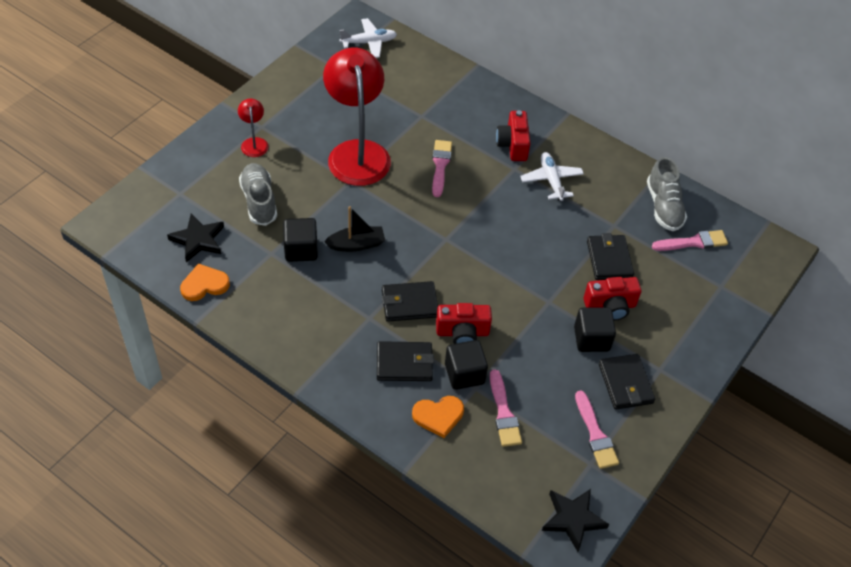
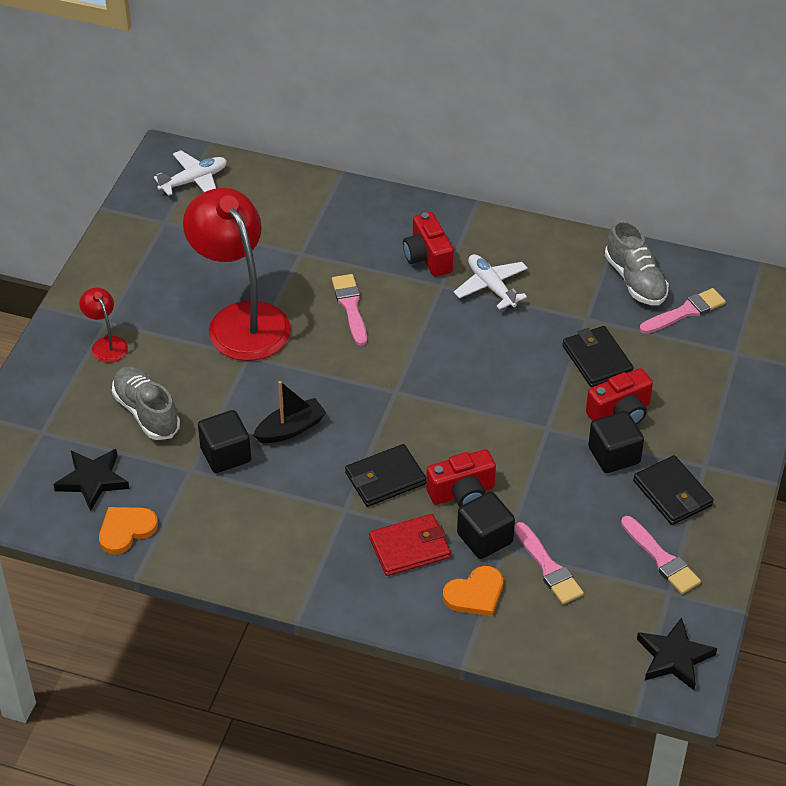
camera: 15 degrees left, 5 degrees down
black wallet [377,341,434,381] -> red wallet [369,514,451,576]

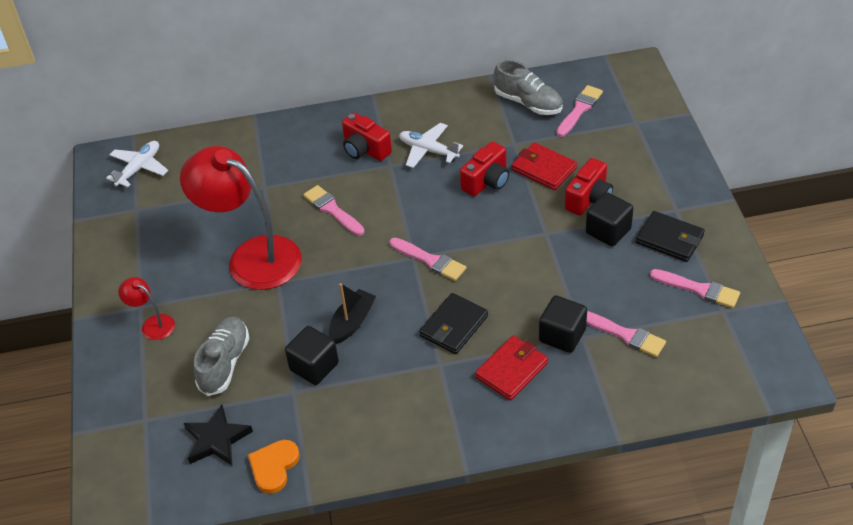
camera: 25 degrees left, 0 degrees up
grey shoe [112,366,180,440] -> grey shoe turned 75 degrees clockwise [194,317,250,396]
red camera [426,449,496,507] -> red camera moved to [460,141,509,196]
orange heart [443,566,503,616] -> none
black wallet [562,326,634,387] -> red wallet [512,142,577,190]
black star [637,617,717,690] -> none
none -> pink brush [389,238,466,281]

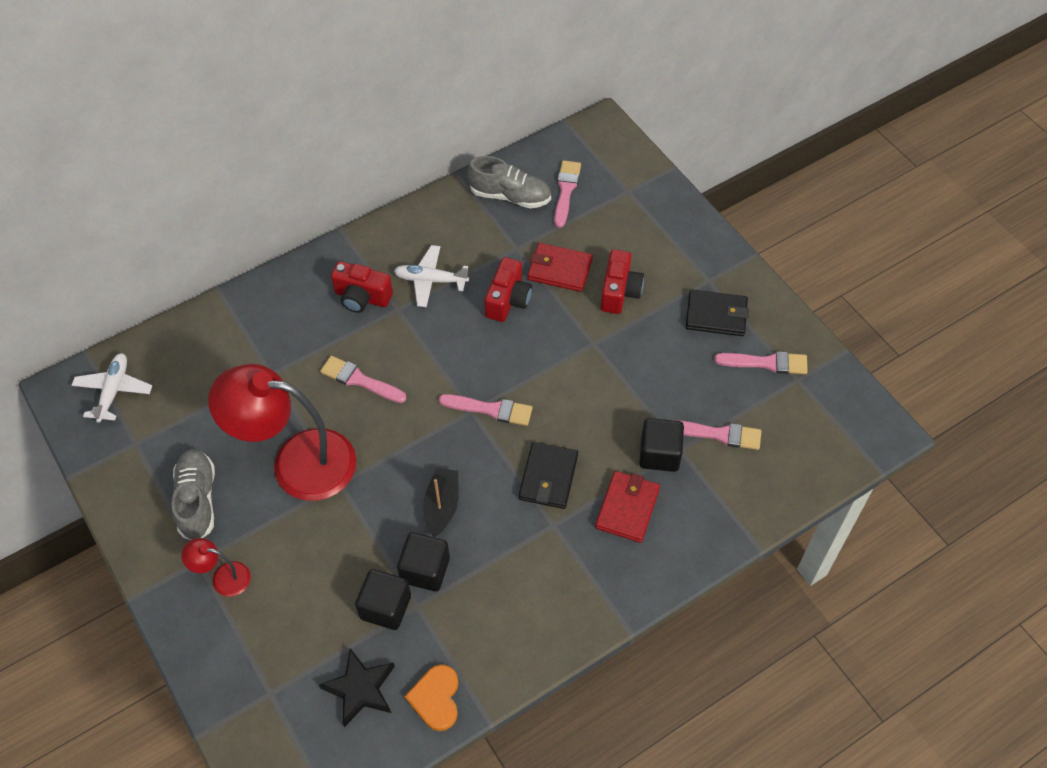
camera: 25 degrees left, 10 degrees up
grey shoe [194,317,250,396] -> grey shoe moved to [172,449,215,540]
black cube [586,192,633,247] -> black cube moved to [355,569,411,630]

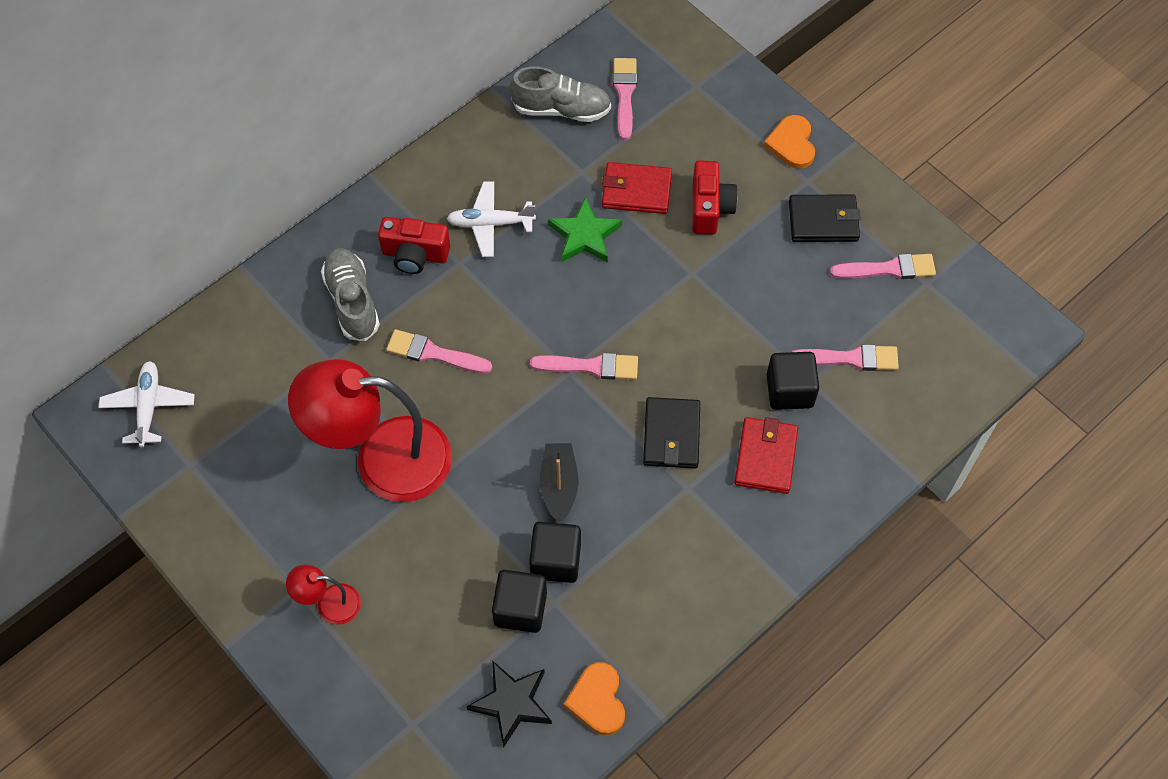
camera: 10 degrees left, 5 degrees up
grey shoe [172,449,215,540] -> grey shoe moved to [321,248,380,341]
red camera [485,257,532,322] -> green star [548,197,622,263]
none -> orange heart [764,115,815,169]

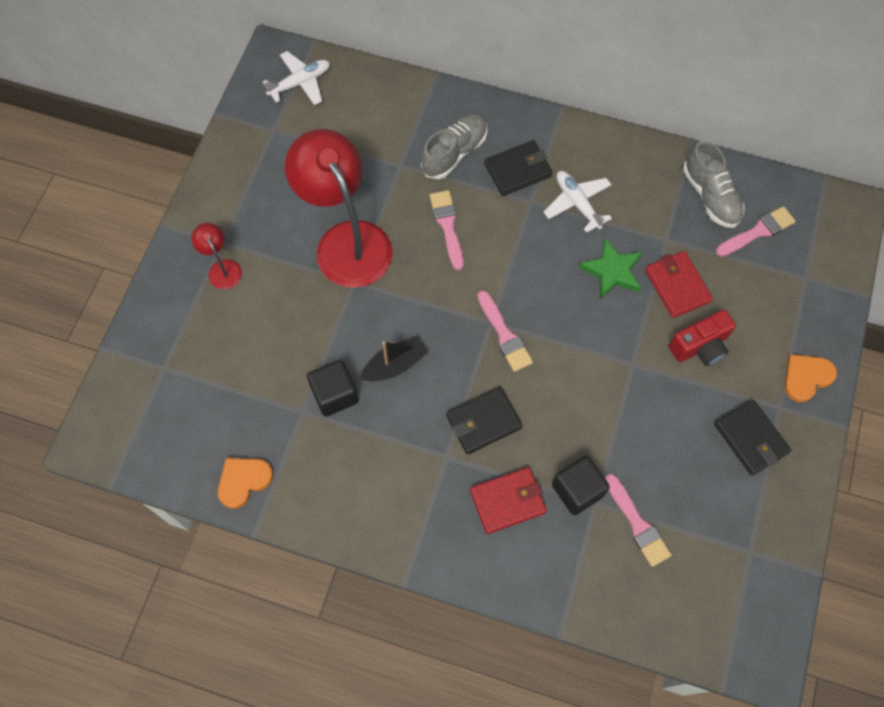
camera: 60 degrees right, 5 degrees up
red camera [378,217,450,274] -> black wallet [484,140,553,196]
black star [466,660,552,748] -> none
black cube [492,570,547,633] -> none
pink brush [830,254,936,279] -> none

